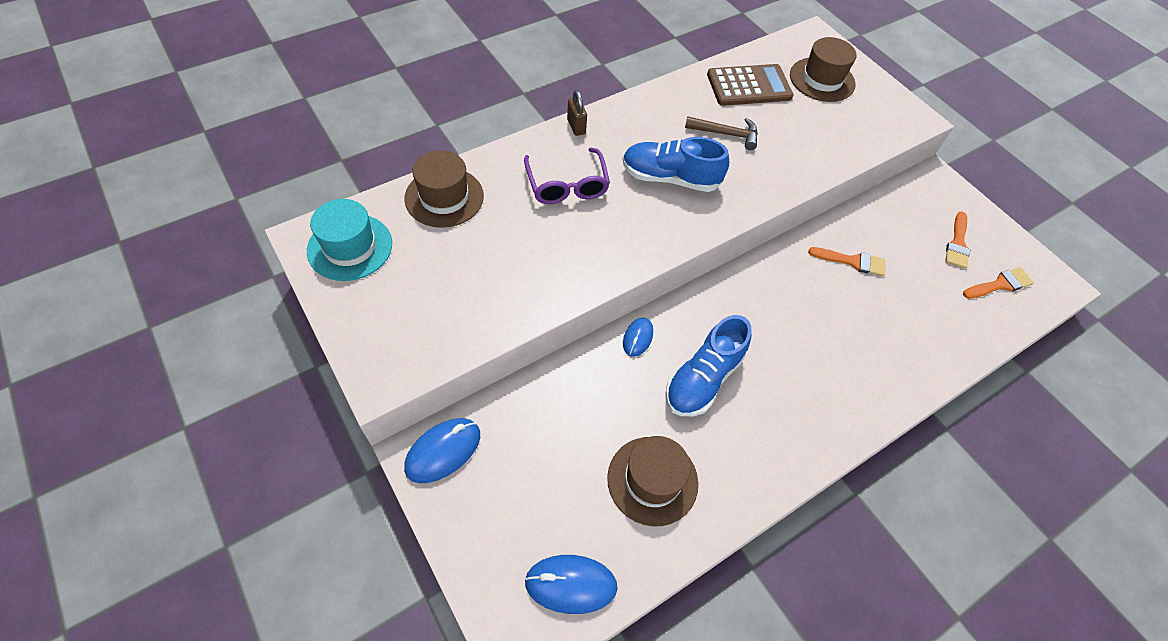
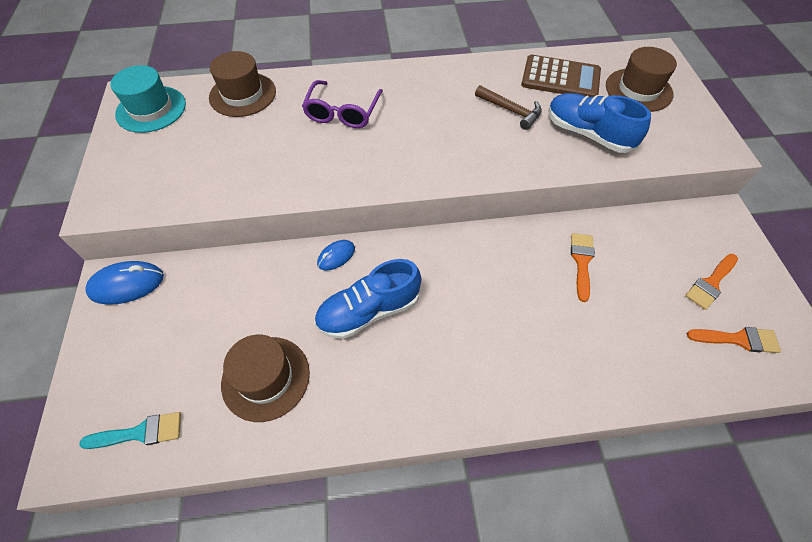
camera: 30 degrees right, 0 degrees up
blue mouse [524,555,618,614] -> turquoise brush [79,412,181,449]
brown padlock [567,90,587,136] -> none
blue shoe [623,137,729,192] -> blue shoe moved to [548,93,651,153]
orange brush [808,247,886,276] -> orange brush turned 120 degrees counterclockwise [571,233,595,302]

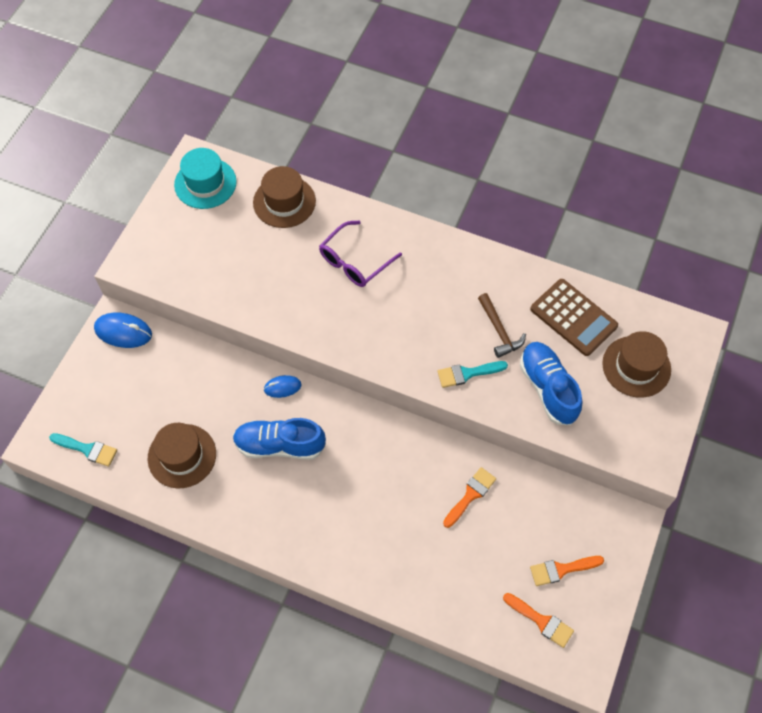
camera: 30 degrees right, 5 degrees up
none -> turquoise brush [437,361,508,388]

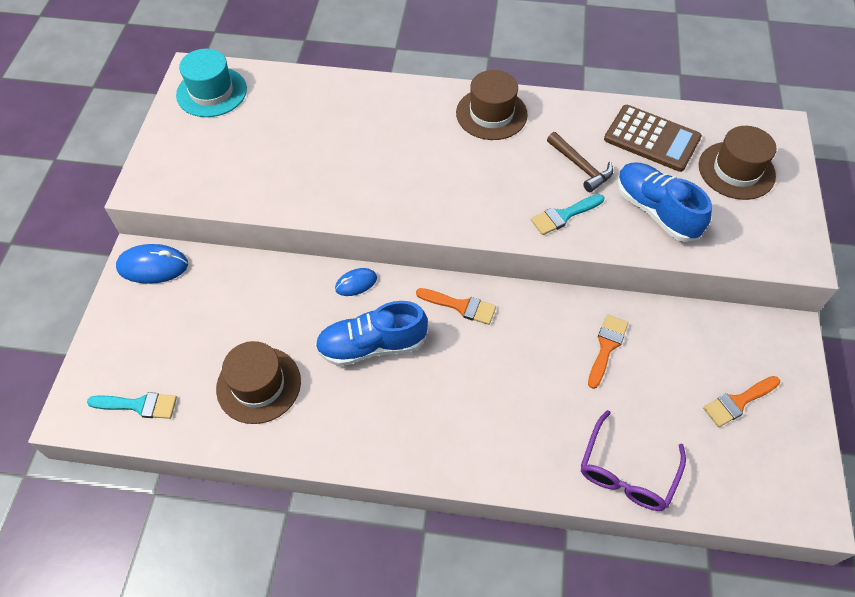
camera: 15 degrees left, 5 degrees down
brown hat [253,166,316,228] -> brown hat moved to [456,70,528,140]
purple glasses [319,221,402,287] -> purple glasses moved to [581,410,686,511]
orange brush [503,593,574,648] -> orange brush moved to [416,288,496,325]

